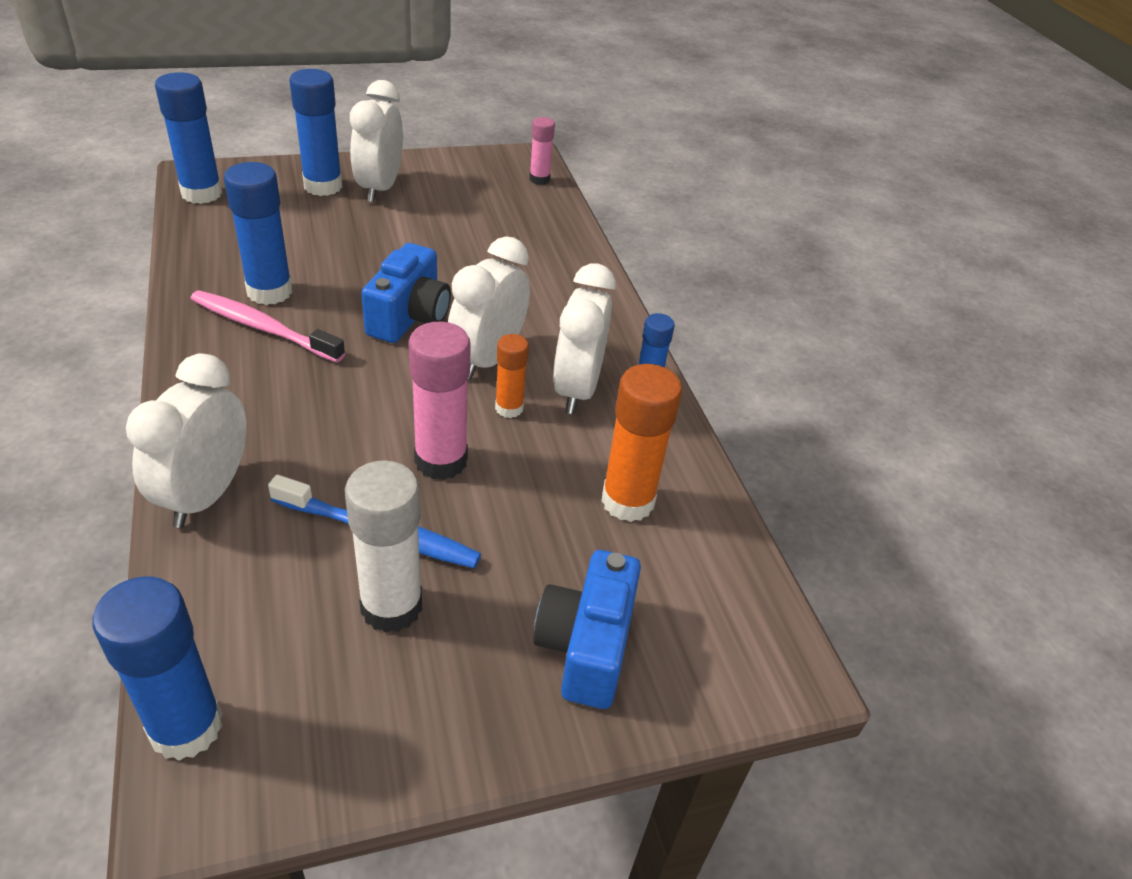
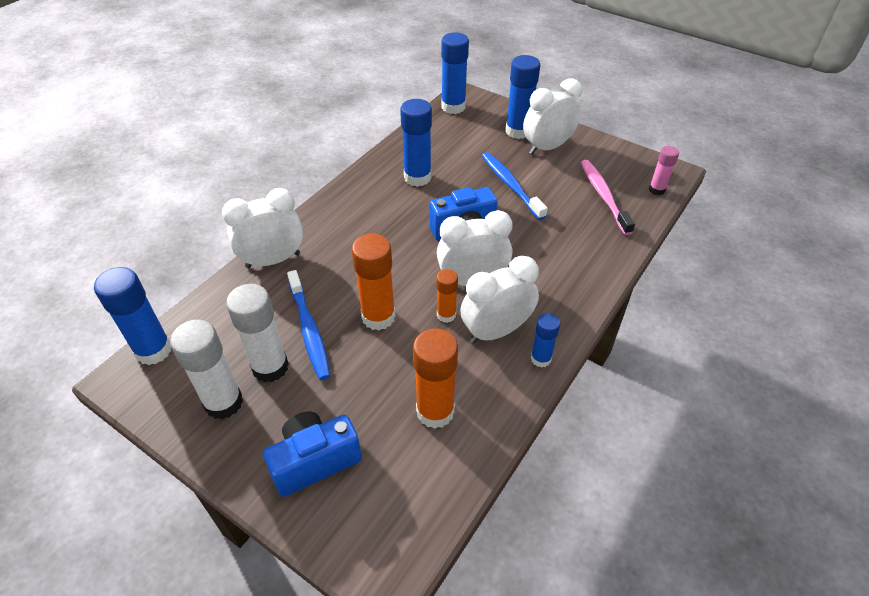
camera: 55 degrees right, 5 degrees up
pink toothbrush [190,290,345,362] -> pink toothbrush moved to [581,160,635,235]
pink glue stick [408,322,471,480] -> orange glue stick [352,234,395,330]
none -> white glue stick [170,320,243,419]
none -> blue toothbrush [482,152,548,220]

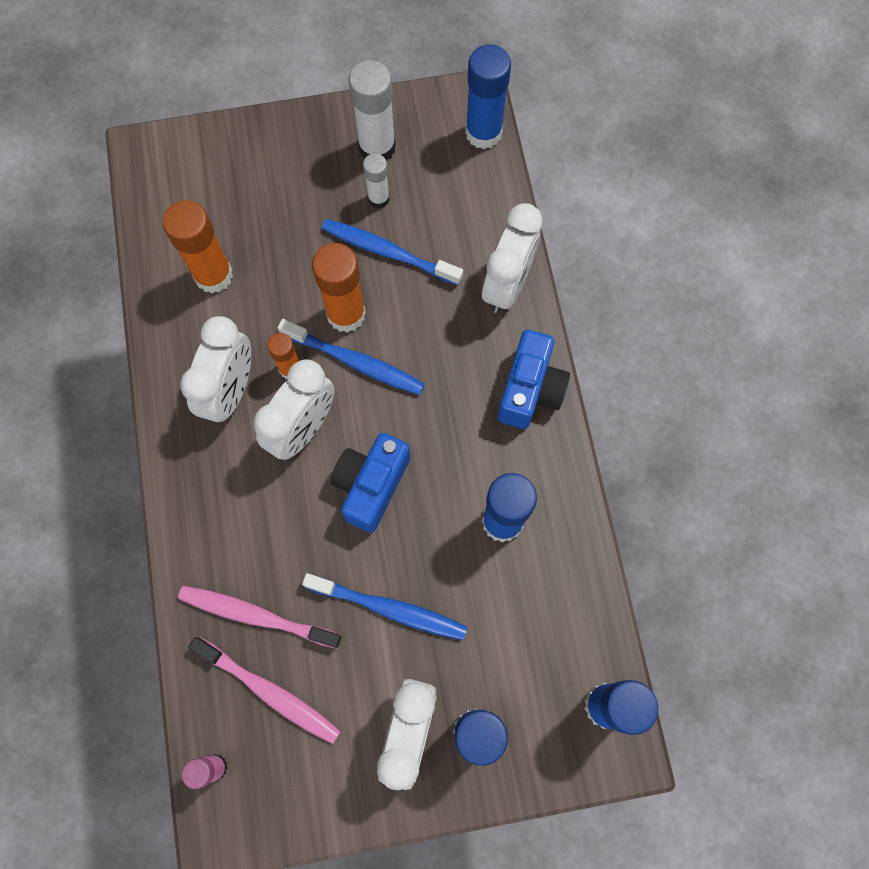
camera: 135 degrees right, 25 degrees up
white glue stick [226,284,289,382] -> white glue stick [363,153,390,208], size x0.58
blue camera [263,412,362,497] -> blue camera moved to [498,329,570,429]
blue glue stick [531,313,560,368] -> none
none -> pink toothbrush [178,586,341,649]
none -> blue toothbrush [278,319,425,395]

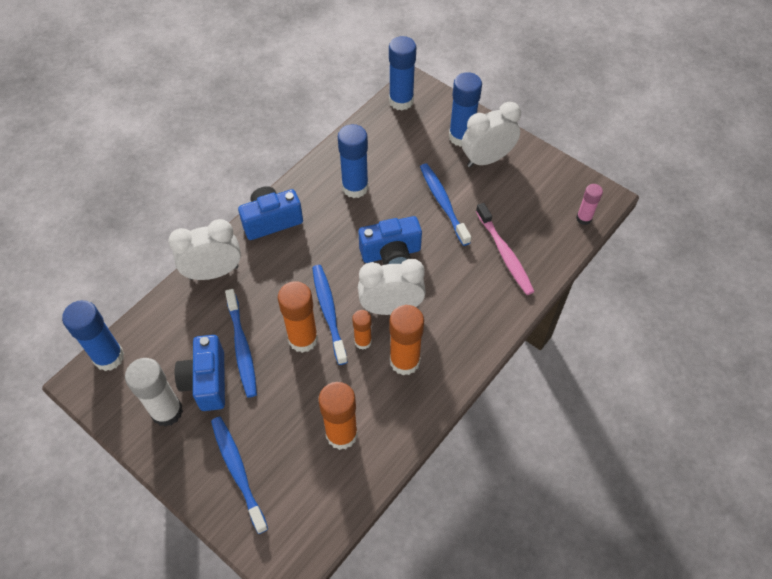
camera: 130 degrees left, 15 degrees down
white clock [180,316,251,423] -> orange glue stick [389,305,424,375]
pink toothbrush [188,637,341,744] -> none
white glue stick [363,153,390,208] -> blue camera [175,335,225,411]
none -> blue toothbrush [211,417,268,534]

